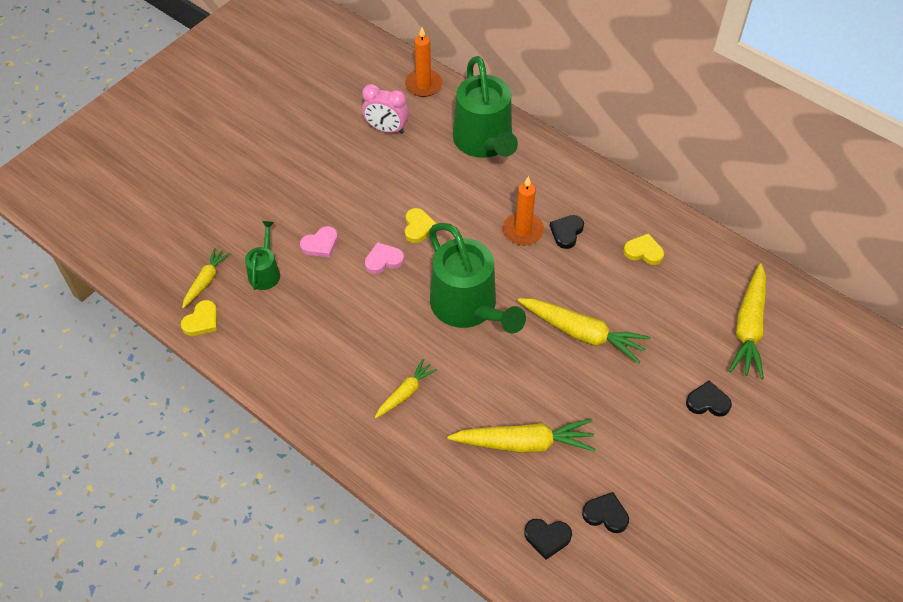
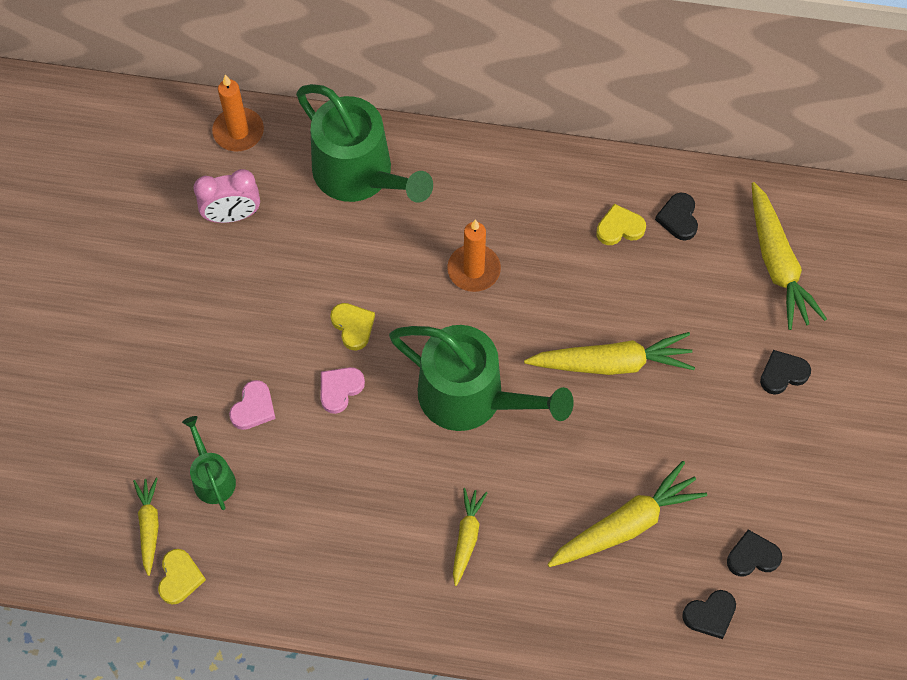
camera: 30 degrees left, 10 degrees up
black heart [550,215,584,249] -> black heart moved to [655,193,698,241]

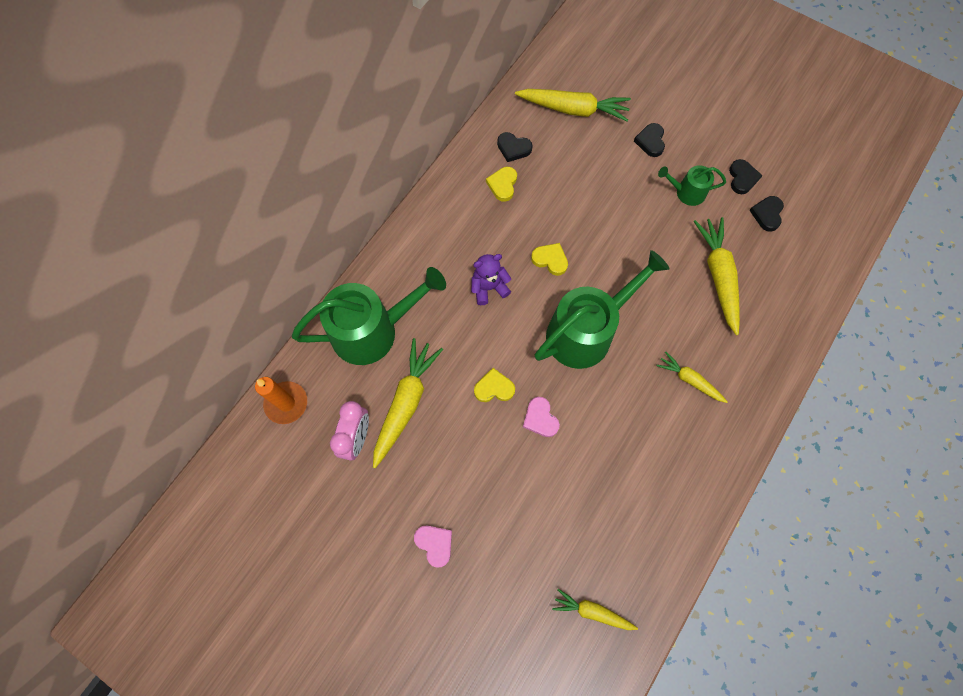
camera: 65 degrees left, 5 degrees up
yellow heart [158,549,206,604] -> yellow heart moved to [531,243,568,276]
green watering can [182,416,236,510] -> green watering can moved to [658,165,726,206]
pink heart [229,380,276,430] -> pink heart moved to [414,526,452,568]
orange candle [447,219,501,292] -> purple teddy bear [471,254,511,305]
yellow carrot [524,332,695,375] -> yellow carrot moved to [373,338,443,468]
black heart [682,590,736,639] -> black heart moved to [729,159,763,194]

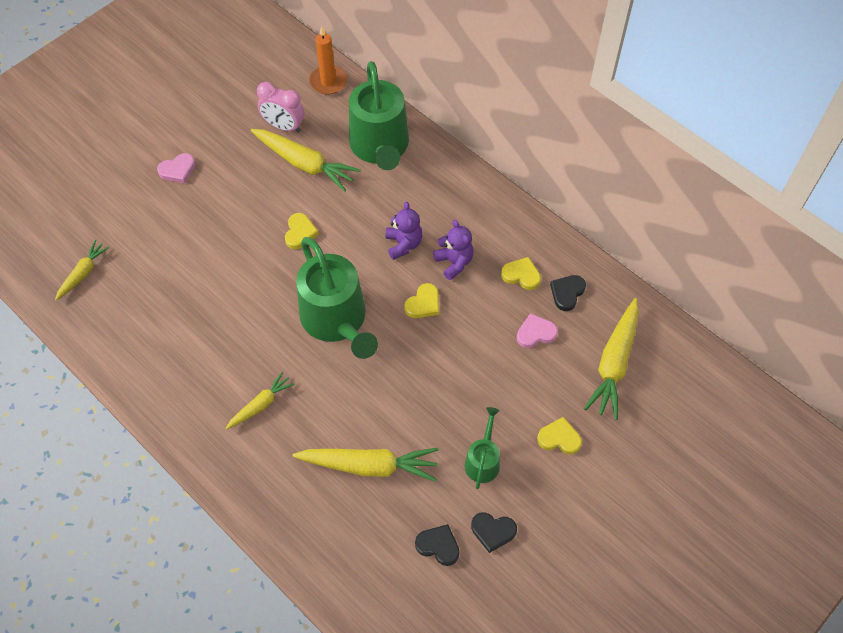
camera: 100 degrees right, 10 degrees down
pink heart [523,397,560,437] -> pink heart moved to [517,313,558,348]
black heart [634,123,665,157] -> yellow heart [537,417,582,454]
none -> purple teddy bear [433,220,474,280]

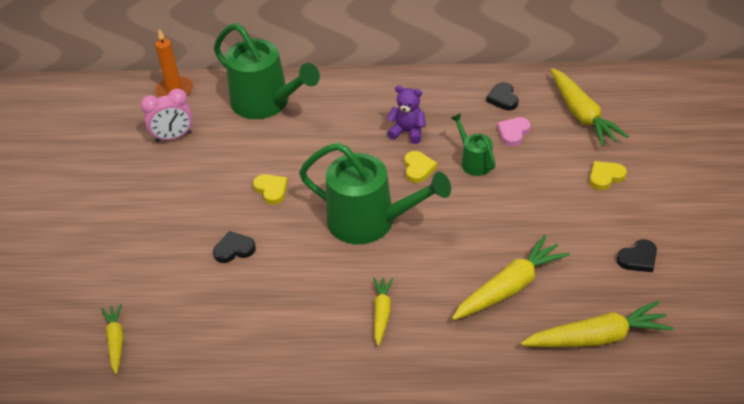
camera: 40 degrees left, 15 degrees down
pink heart [157,153,195,183] -> none
yellow carrot [251,129,361,192] -> yellow carrot moved to [521,301,674,347]
purple teddy bear [386,202,422,260] -> none
black heart [415,524,460,566] -> black heart moved to [213,231,256,263]
green watering can [464,407,500,489] -> green watering can moved to [451,113,496,176]
yellow heart [501,257,541,290] -> none

